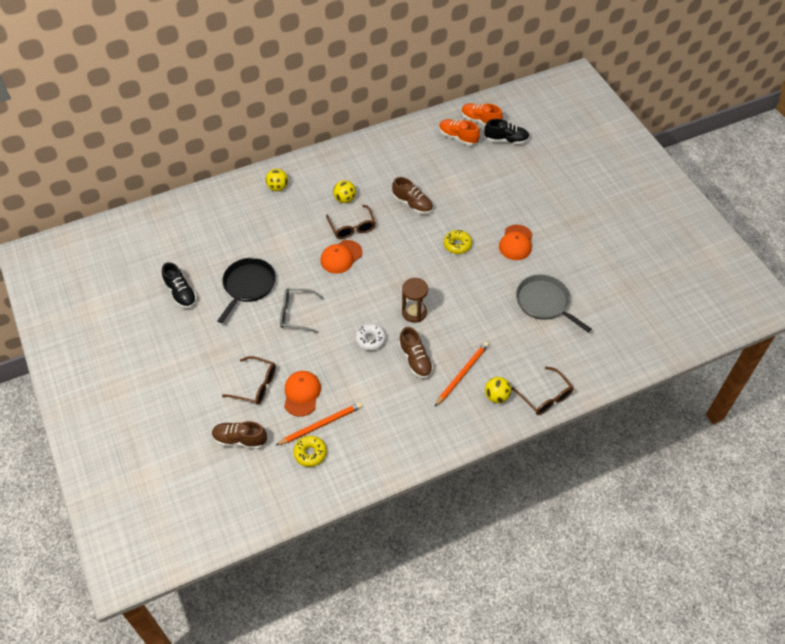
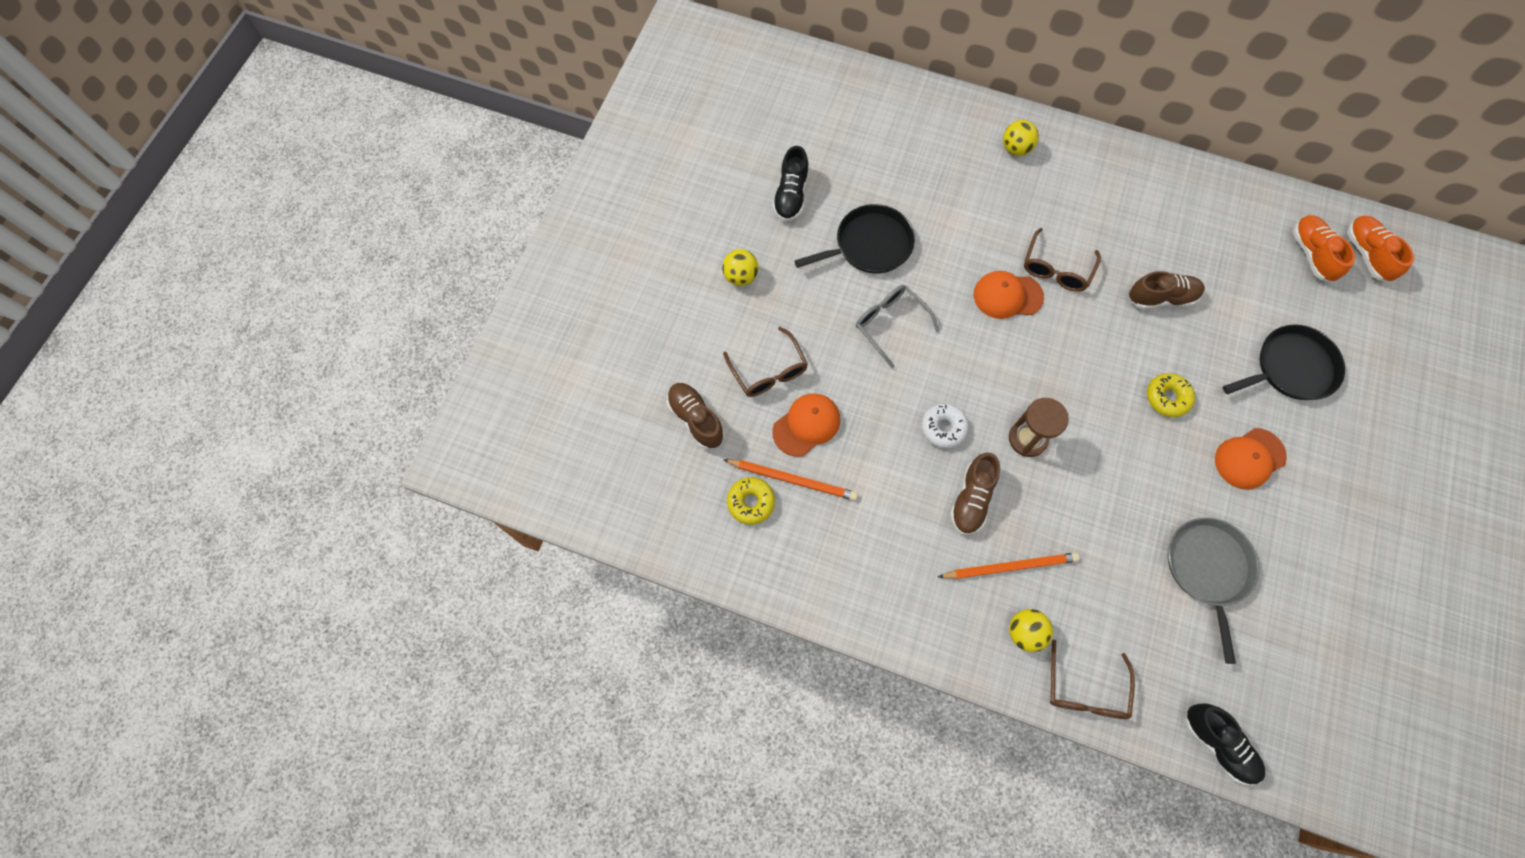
camera: 45 degrees right, 15 degrees up
yellow ball [333,180,356,203] -> yellow ball moved to [722,249,758,286]
brown shoe [392,177,433,214] -> brown shoe turned 90 degrees counterclockwise [1129,271,1205,309]
black shoe [484,119,529,145] -> black shoe moved to [1185,703,1265,785]
none -> black pan [1223,324,1345,400]

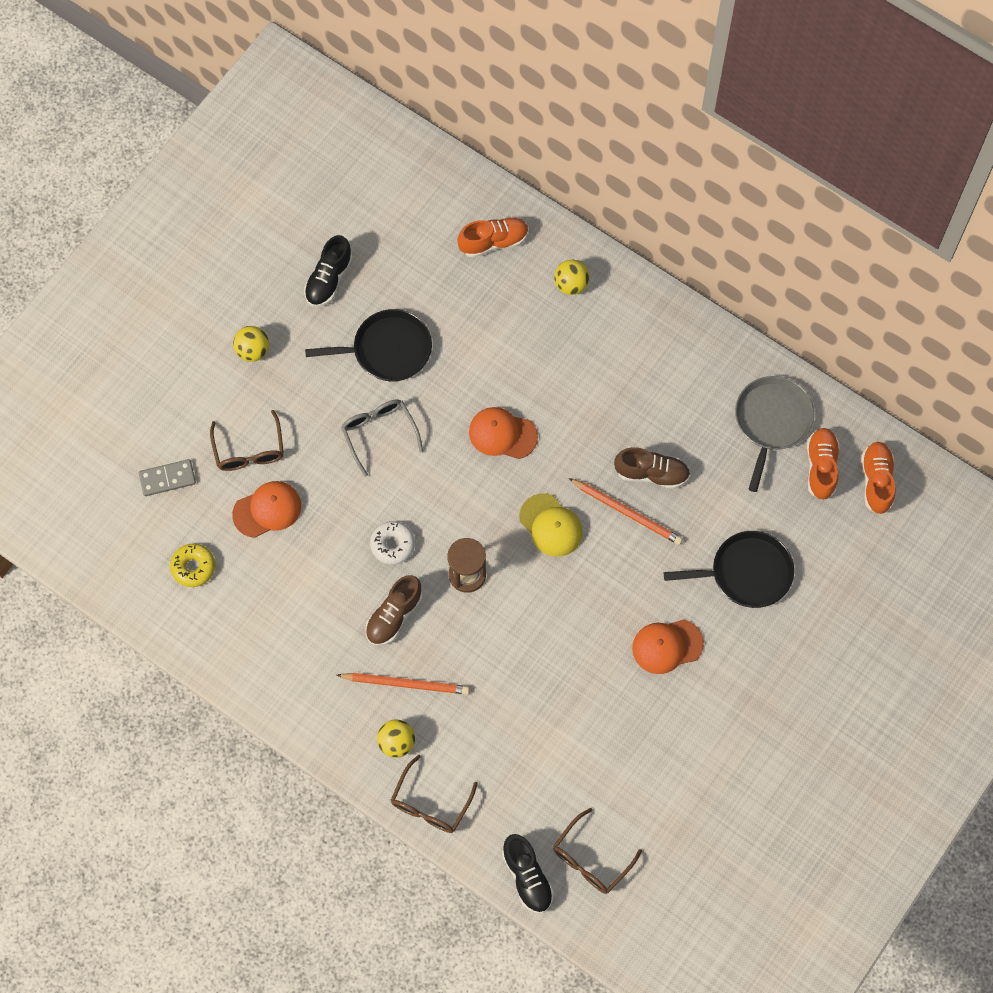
camera: 15 degrees right, 0 degrees up
brown shoe [667,383,724,449] -> grey domino [139,459,196,496]
orange pencil [723,459,858,501] -> orange pencil moved to [568,478,683,545]
brown glasses [1024,228,1101,292] -> brown glasses moved to [553,808,642,894]
yellow donut [1147,373,1195,417] -> none
grey pan [1168,517,1259,664] -> grey pan moved to [735,376,814,492]
none -> orange shoe [457,217,529,258]
none -> yellow cap [519,493,583,557]

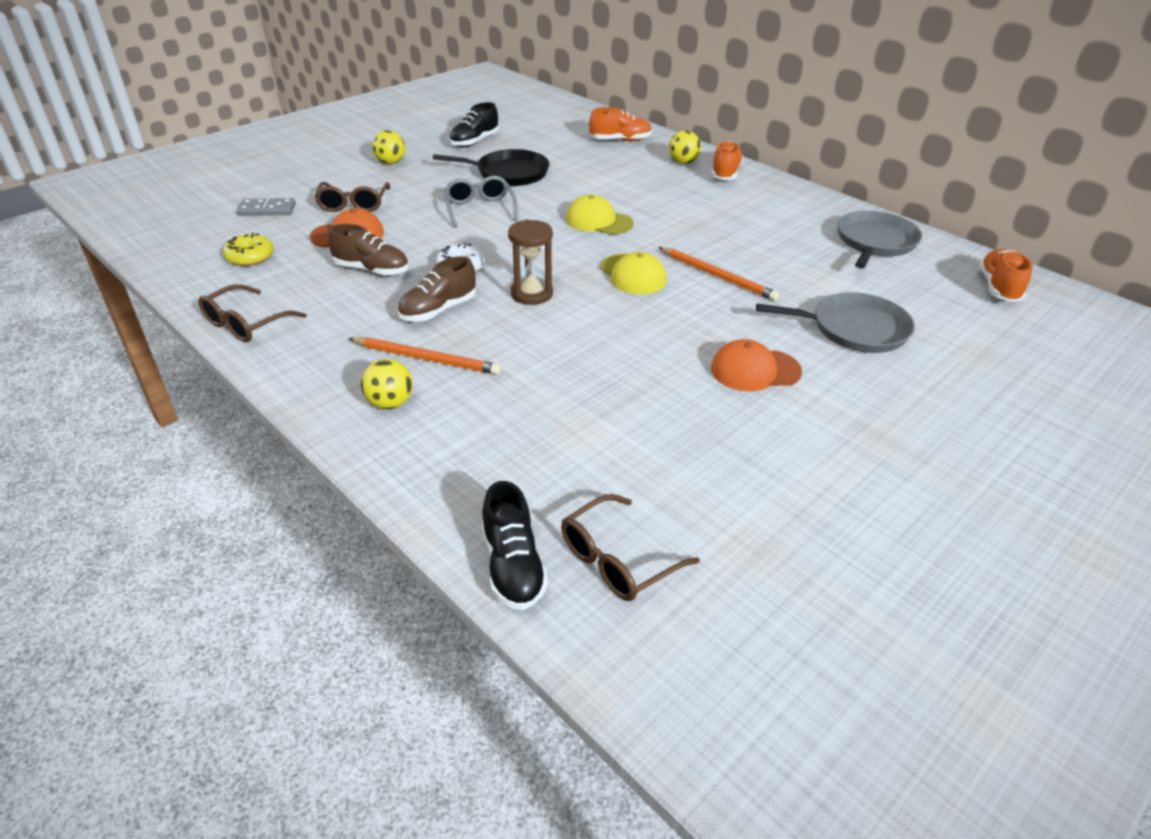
camera: 10 degrees right, 30 degrees down
brown glasses [391,755,478,833] -> brown glasses moved to [198,284,307,342]
orange cap [469,407,538,459] -> yellow cap [566,195,633,235]
brown shoe [614,447,690,489] -> brown shoe moved to [328,224,409,276]
black pan [664,531,794,608] -> grey pan [756,292,915,353]
orange shoe [807,428,839,500] -> orange shoe moved to [711,141,743,180]

